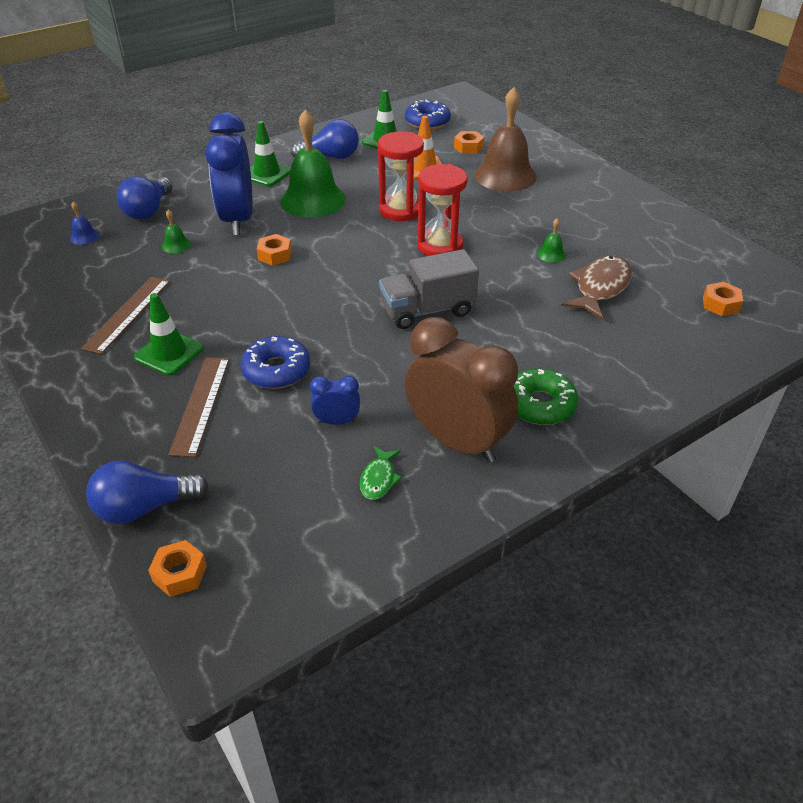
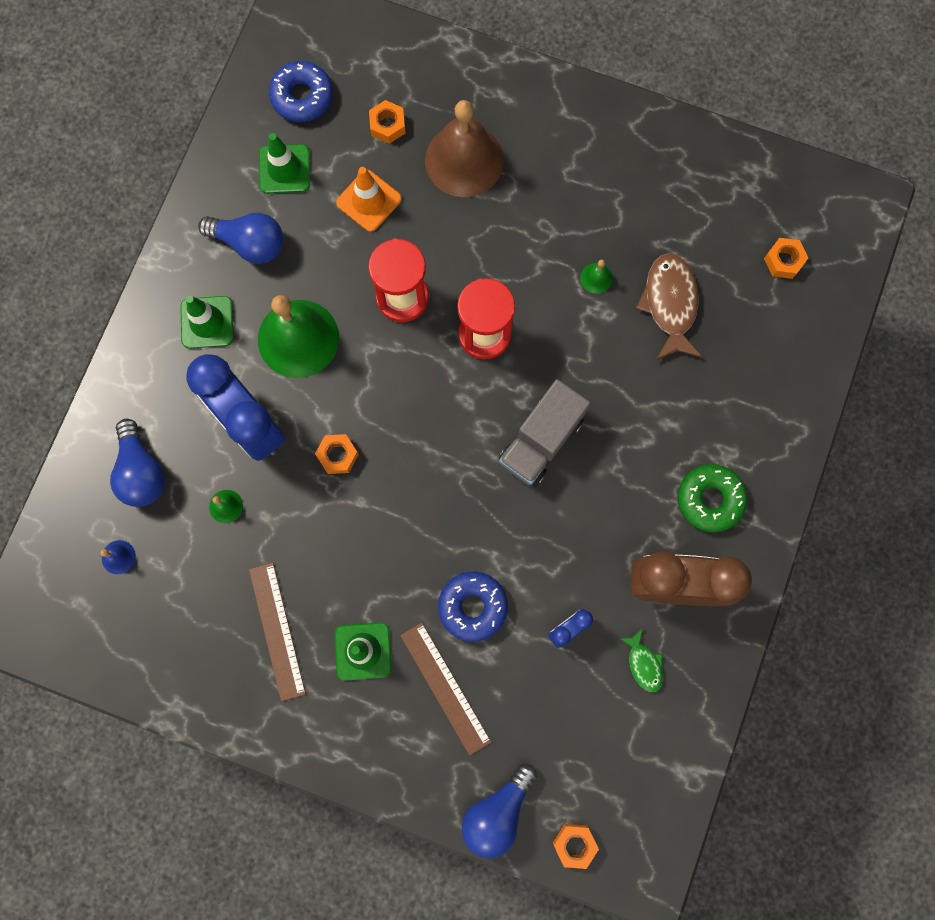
camera: 35 degrees left, 35 degrees up
blue light bulb [291,119,359,159] -> blue light bulb turned 60 degrees clockwise [198,213,284,264]

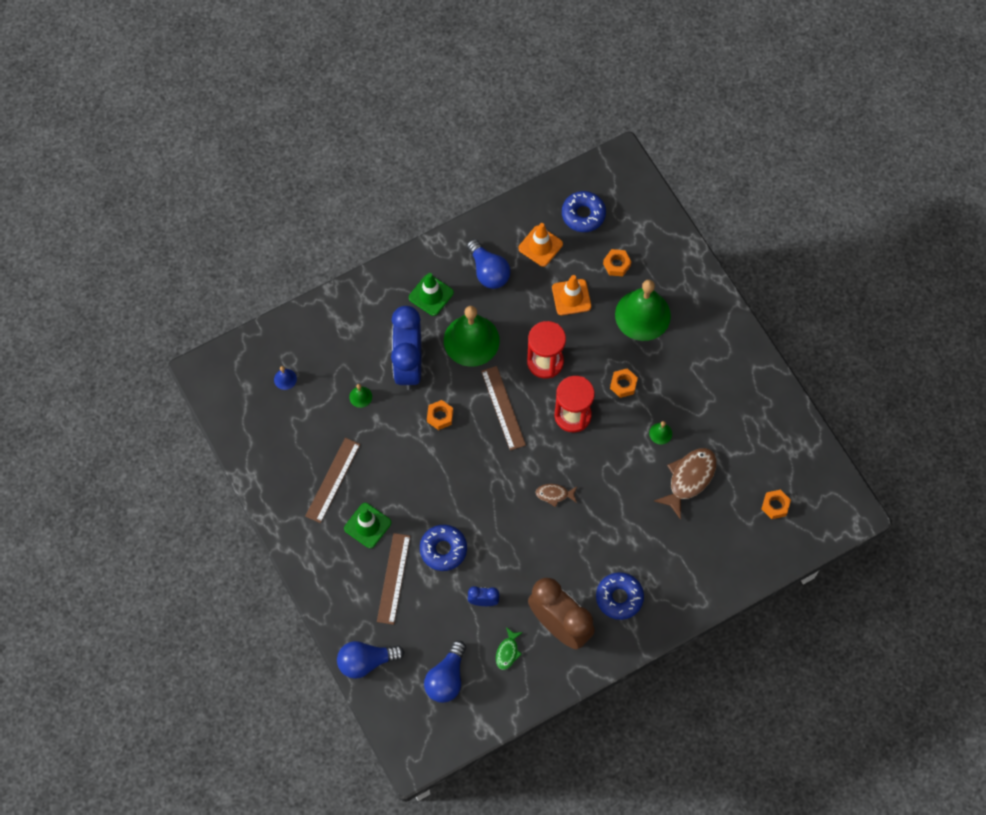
camera: 40 degrees right, 10 degrees down
blue light bulb [110,419,165,507] -> blue light bulb moved to [424,641,466,703]
green traffic cone [259,133,310,194] -> orange traffic cone [518,223,563,267]
brown bell [425,100,504,197] -> green bell [615,280,671,341]
grey truck [499,379,590,487] -> brown fish [536,484,577,507]
orange nut [553,824,599,869] -> orange nut moved to [610,368,638,398]
green donut [678,464,747,532] -> blue donut [596,572,644,620]
none -> brown ruler [481,366,526,451]

